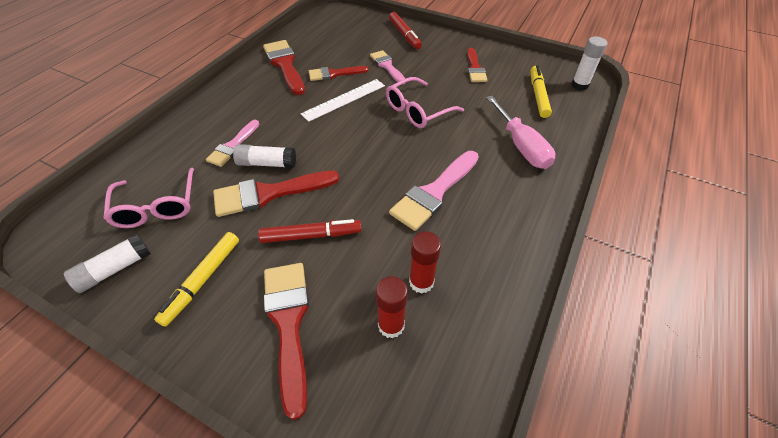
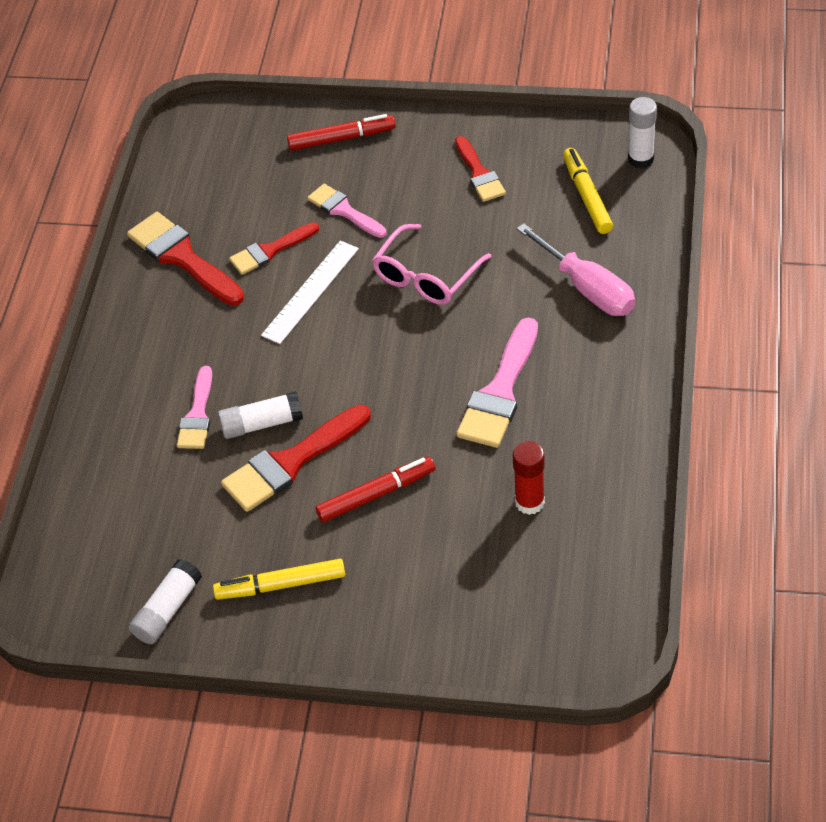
camera: 15 degrees left, 0 degrees up
pink glasses [103,168,194,228] -> none
yellow marker [154,232,239,327] -> yellow marker turned 75 degrees clockwise [213,559,345,600]
red brush [264,263,309,420] -> none
red glue stick [376,276,408,338] -> none
red marker [389,12,422,49] -> red marker turned 60 degrees counterclockwise [287,114,396,151]

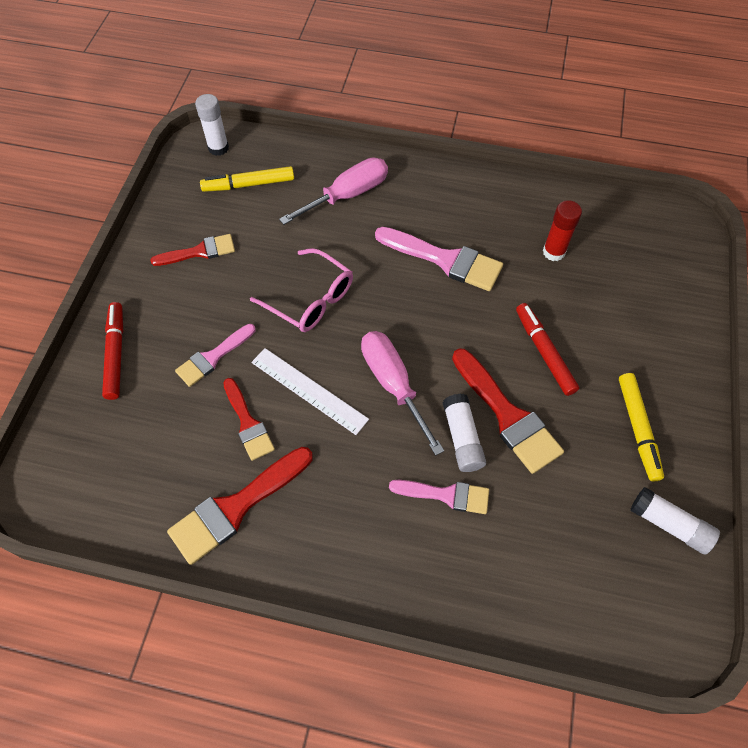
camera: 90 degrees left, 10 degrees up
none -> pink screwdriver [361,331,444,456]

